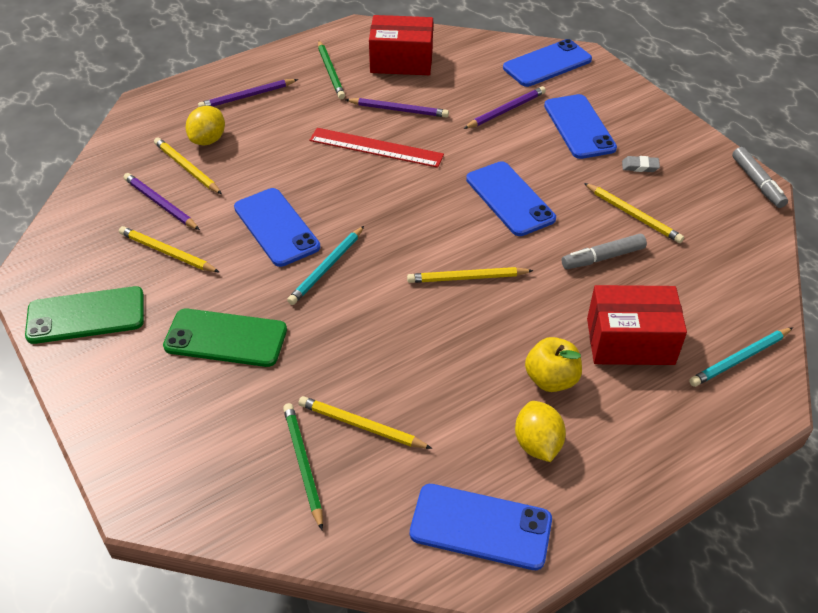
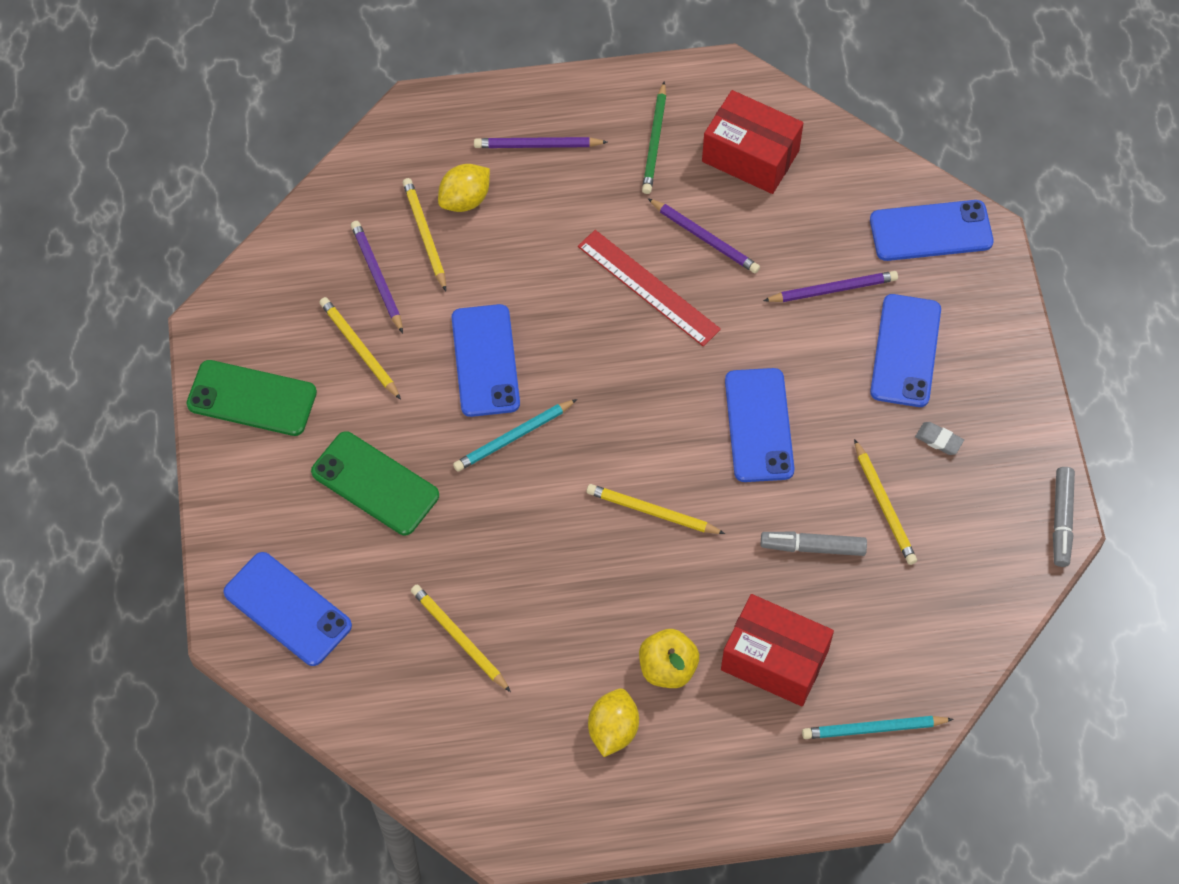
camera: 25 degrees right, 15 degrees up
green pencil [283,403,323,530] -> none
blue phone [410,484,552,570] -> blue phone moved to [223,552,352,666]

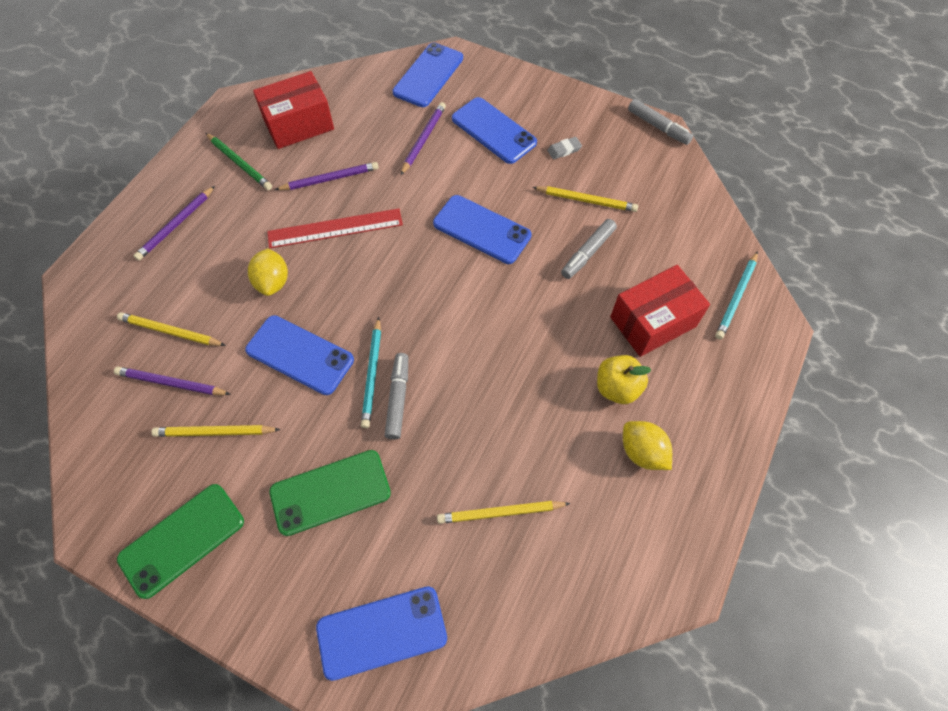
camera: 55 degrees left, 0 degrees up
yellow lemon [438,164,490,212] -> yellow lemon moved to [248,248,288,296]
yellow pencil [587,484,725,534] -> none
none -> grey marker [385,353,408,440]

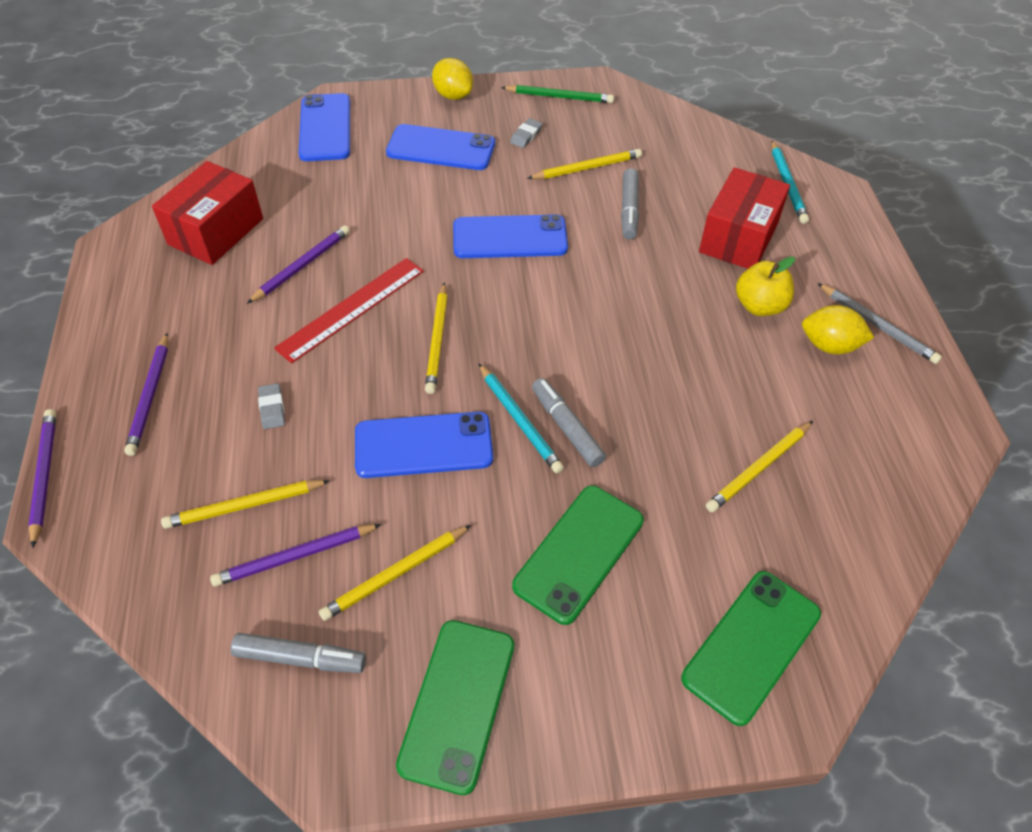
camera: 35 degrees left, 10 degrees down
green pencil [206,133,272,190] -> green pencil moved to [501,85,614,103]
yellow lemon [248,248,288,296] -> yellow lemon moved to [432,58,473,100]
blue phone [316,586,447,681] -> green phone [681,571,821,726]
purple pencil [401,102,446,175] -> purple pencil moved to [28,409,56,548]
grey marker [628,99,693,145] -> grey marker moved to [231,633,366,673]
none -> grey eraser [258,383,285,429]
none -> yellow pencil [425,282,447,394]
none -> grey pencil [817,283,942,364]

